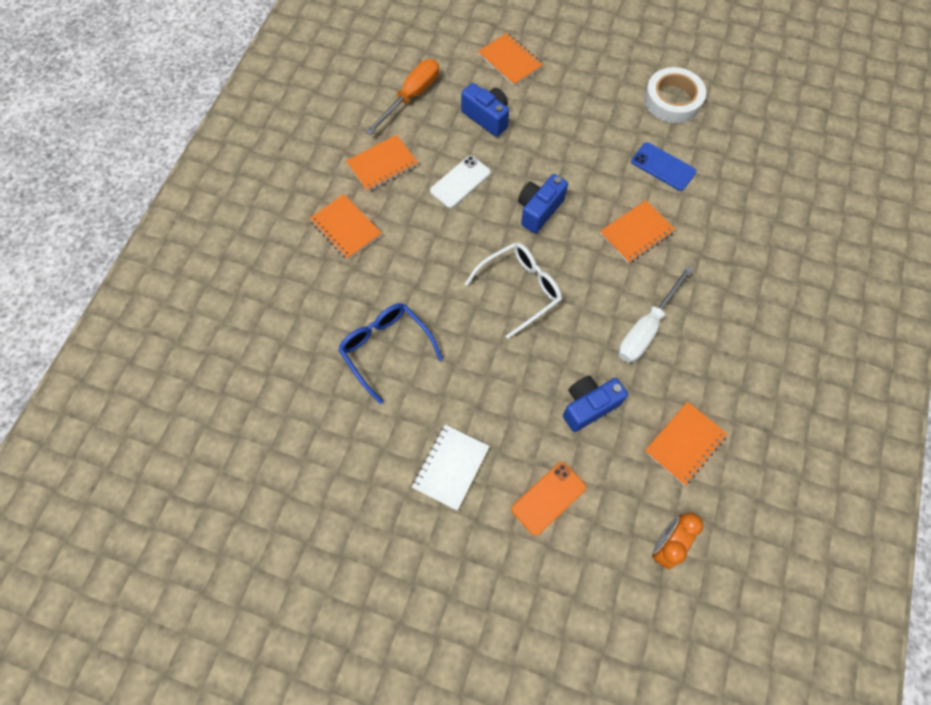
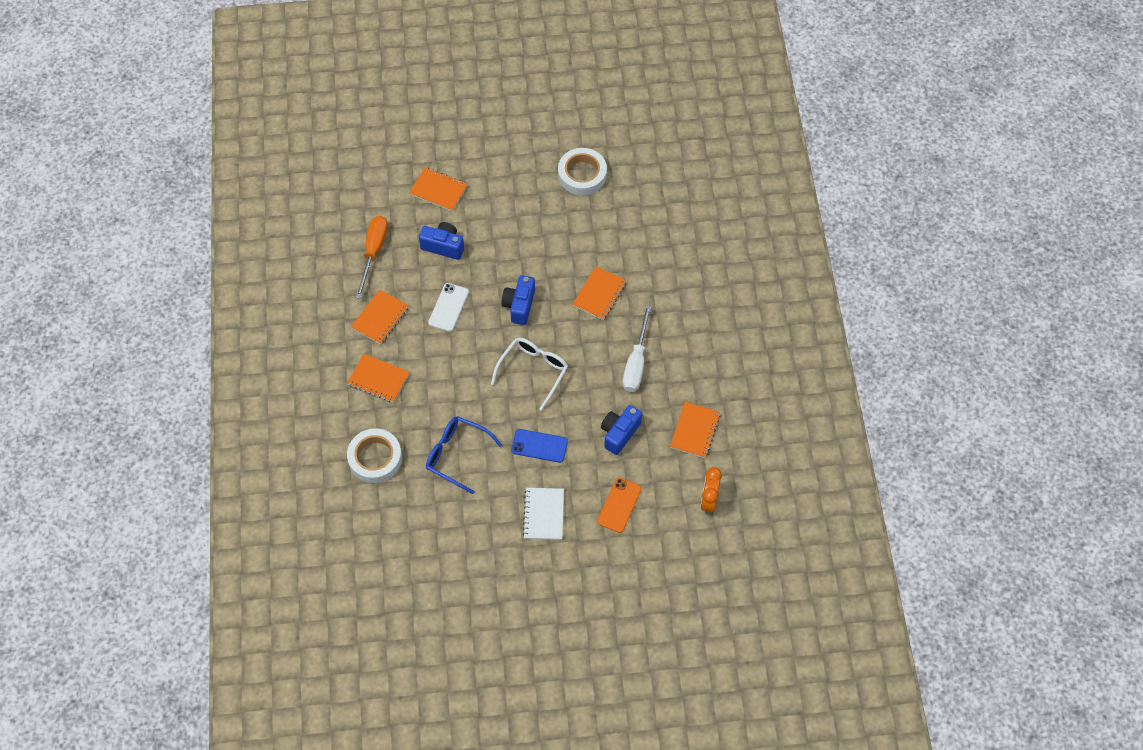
camera: 25 degrees left, 5 degrees down
blue phone [631,142,696,191] -> blue phone moved to [511,429,568,463]
none -> white tape [347,428,402,483]

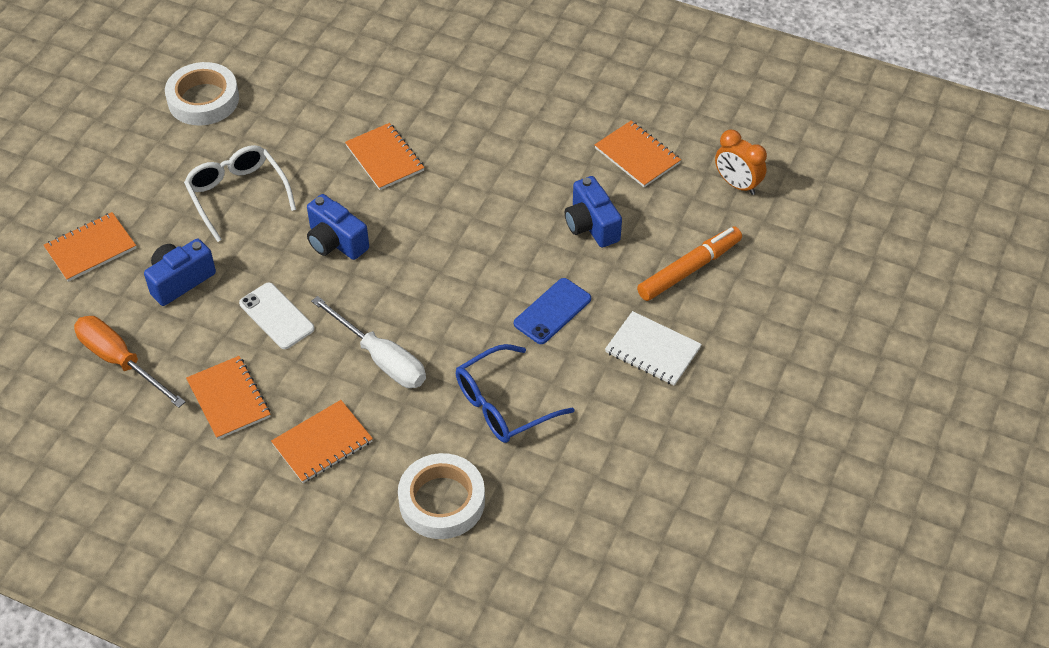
camera: 60 degrees left, 10 degrees down
white glasses [491,338,568,411] -> white glasses moved to [184,145,296,242]
orange phone [597,478,642,533] -> orange marker [637,226,742,301]
white screwdriver [623,305,651,392] -> white screwdriver moved to [311,296,426,388]

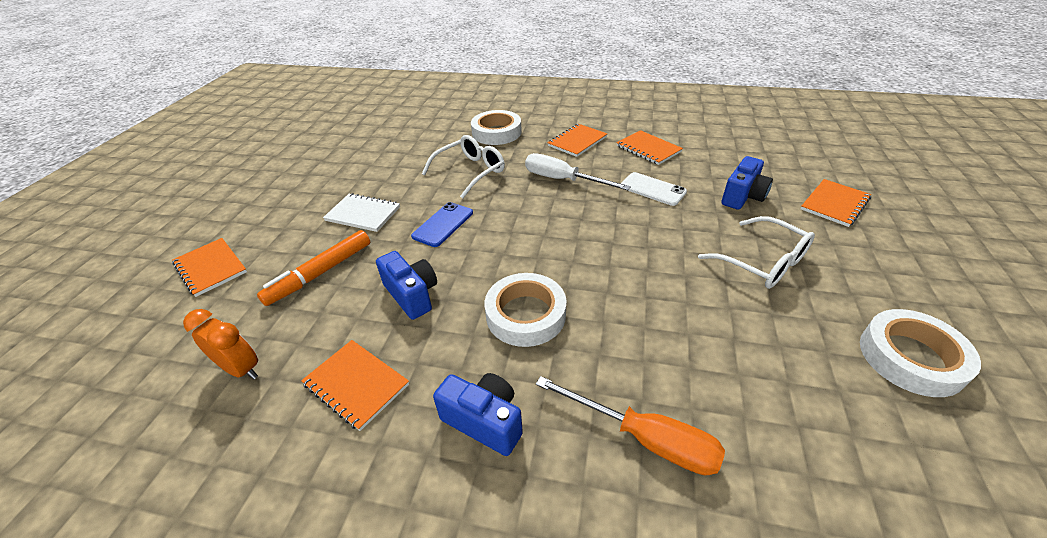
camera: 170 degrees right, 10 degrees down
orange screwdriver [74,316,186,408] -> orange screwdriver moved to [536,376,725,475]
blue camera [307,194,369,260] -> blue camera moved to [433,373,523,456]
orange notebook [345,123,424,190] -> orange notebook moved to [172,238,247,297]
blue glasses [456,344,575,443] -> white glasses [422,135,505,198]
none -> white tape [484,273,567,347]

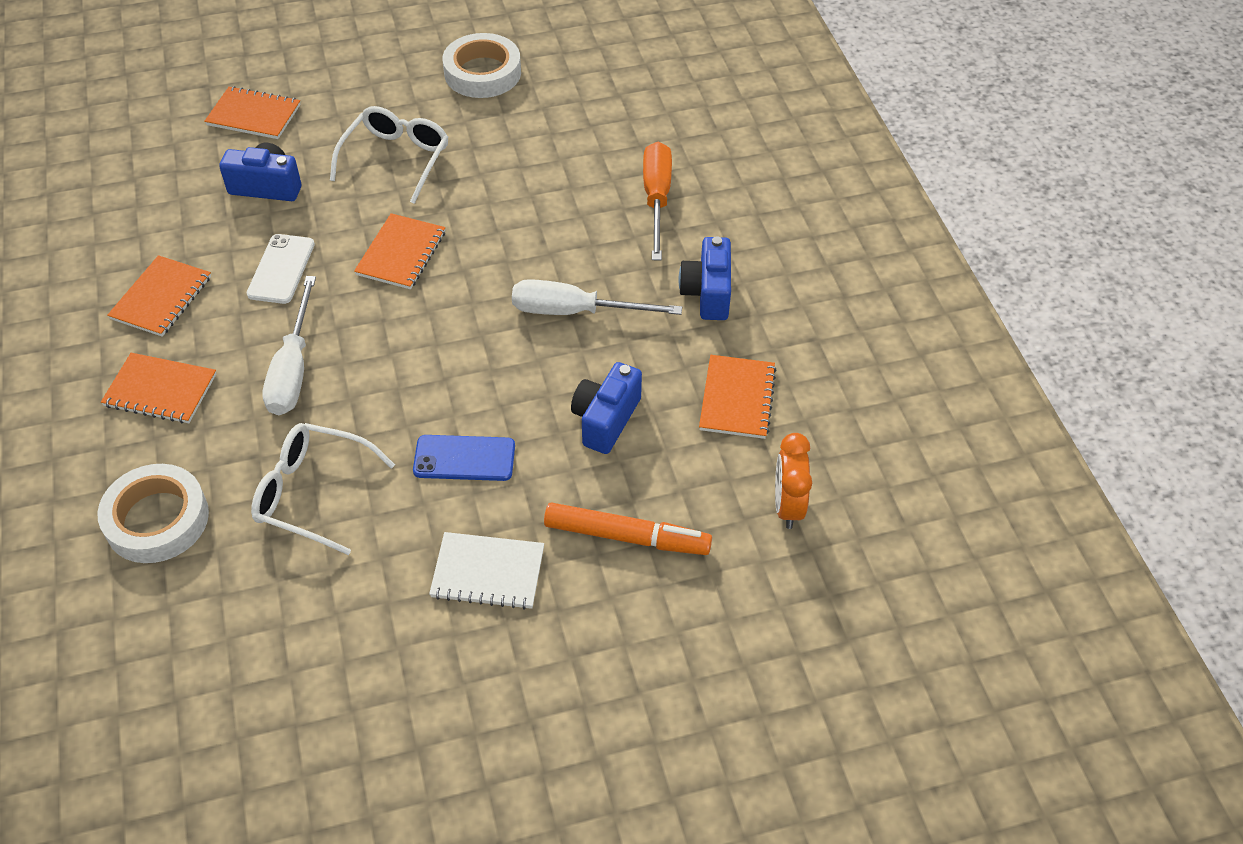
camera: 120 degrees left, 10 degrees up
orange notebook [172,238,247,297] -> orange notebook moved to [354,213,445,289]
white notebook [323,193,400,232] -> white notebook turned 75 degrees counterclockwise [429,532,544,610]
white tape [484,273,567,347] -> white screwdriver [512,279,682,315]

